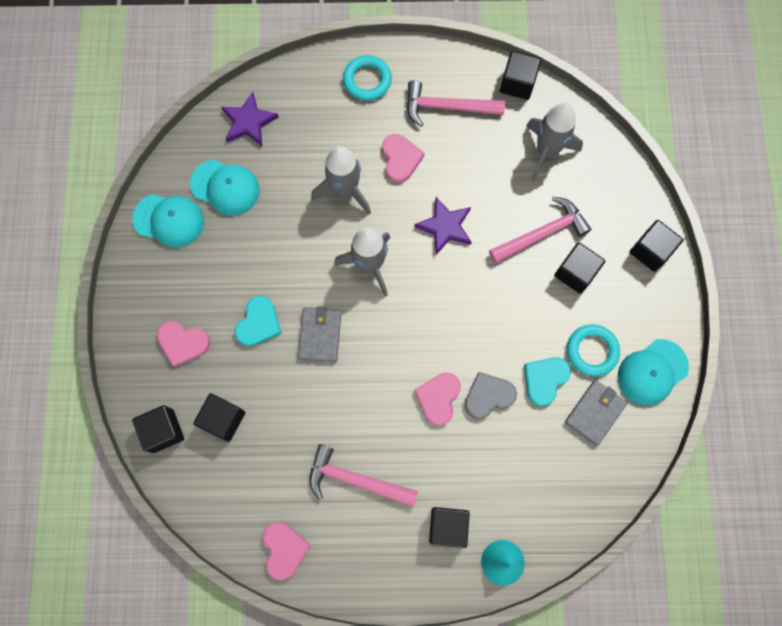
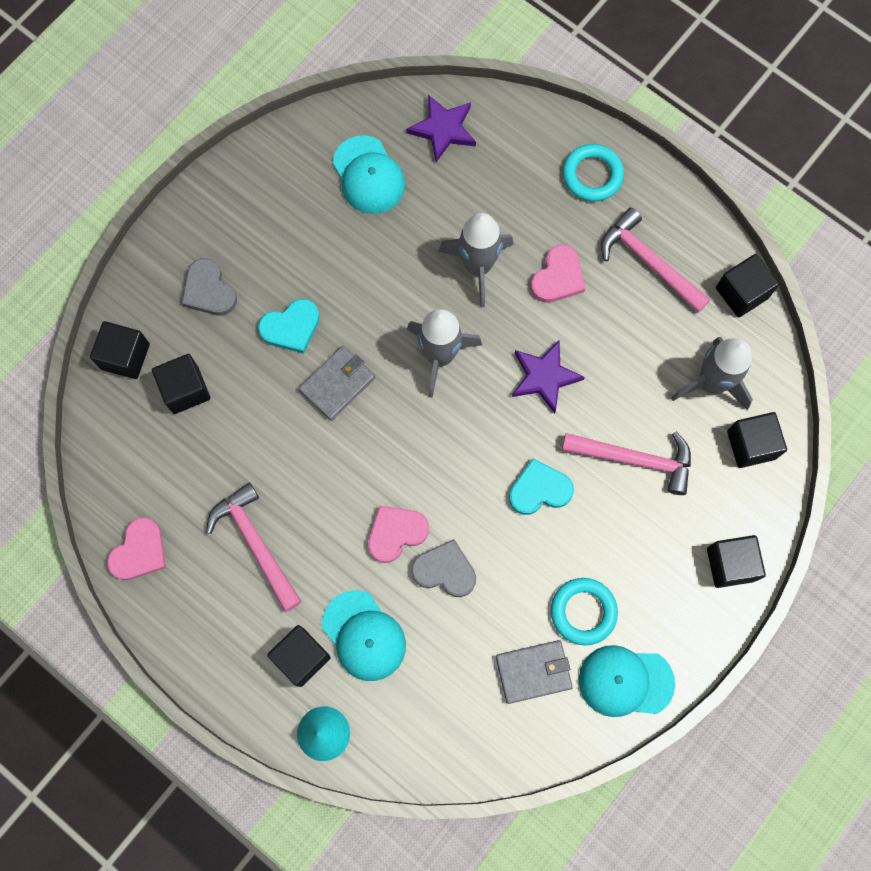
camera: 40 degrees right, 0 degrees up
turquoise cap [132,194,204,248] -> turquoise cap moved to [322,590,406,681]
pink heart [157,321,210,367] -> grey heart [182,258,237,315]
turquoise heart [524,357,571,406] -> turquoise heart moved to [509,459,574,515]
black cube [554,242,605,294] -> black cube moved to [727,412,787,468]

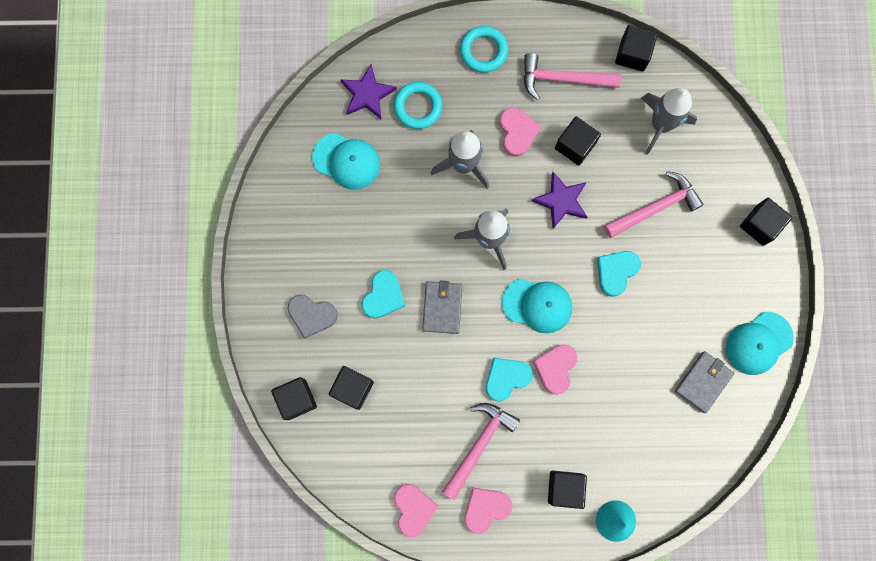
camera: 40 degrees left, 5 degrees up
pink hammer [206,482,302,612] -> pink hammer turned 105 degrees clockwise [442,403,520,500]
turquoise cap [322,590,406,681] -> turquoise cap moved to [502,279,572,334]
grey heart [411,539,476,597] -> none
turquoise ring [551,578,618,645] -> turquoise ring moved to [394,82,442,129]
black cube [727,412,787,468] -> black cube moved to [555,116,601,166]
none -> pink heart [464,488,512,534]
none -> turquoise heart [486,358,533,401]

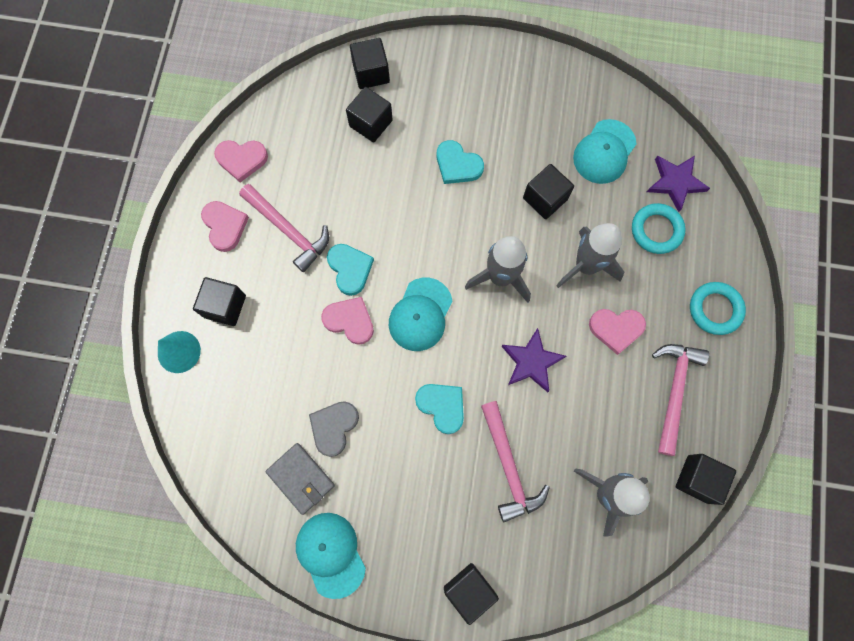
camera: 100 degrees right, 5 degrees down
grey heart [288,295,338,338] -> grey heart moved to [309,401,359,457]
grey wallet [422,281,463,334] -> none
black cube [555,116,601,166] -> black cube moved to [523,164,574,219]

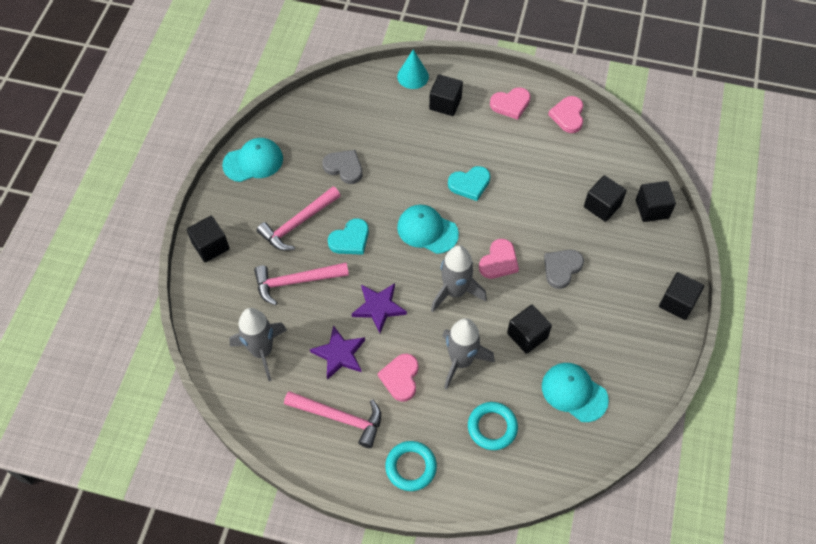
camera: 95 degrees right, 15 degrees down
pink hammer [239,184,329,272] -> pink hammer moved to [257,187,341,251]
grey wallet [265,443,335,515] -> none
pink heart [321,297,374,345] -> pink heart moved to [479,239,519,279]
turquoise heart [437,140,484,184] -> grey heart [544,250,584,289]
purple star [647,156,710,212] -> purple star moved to [310,325,365,380]
black cube [676,454,736,505] -> black cube moved to [659,272,704,320]

